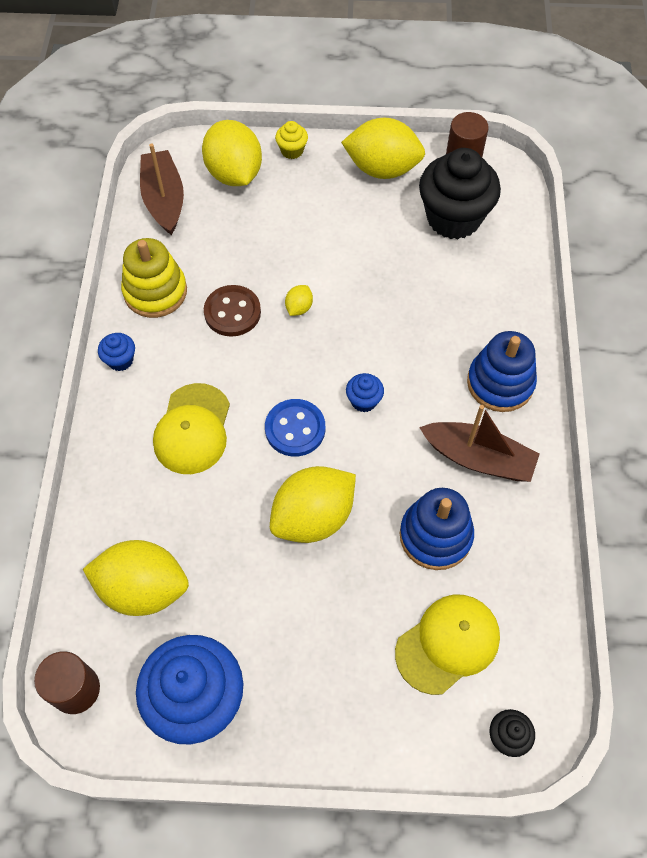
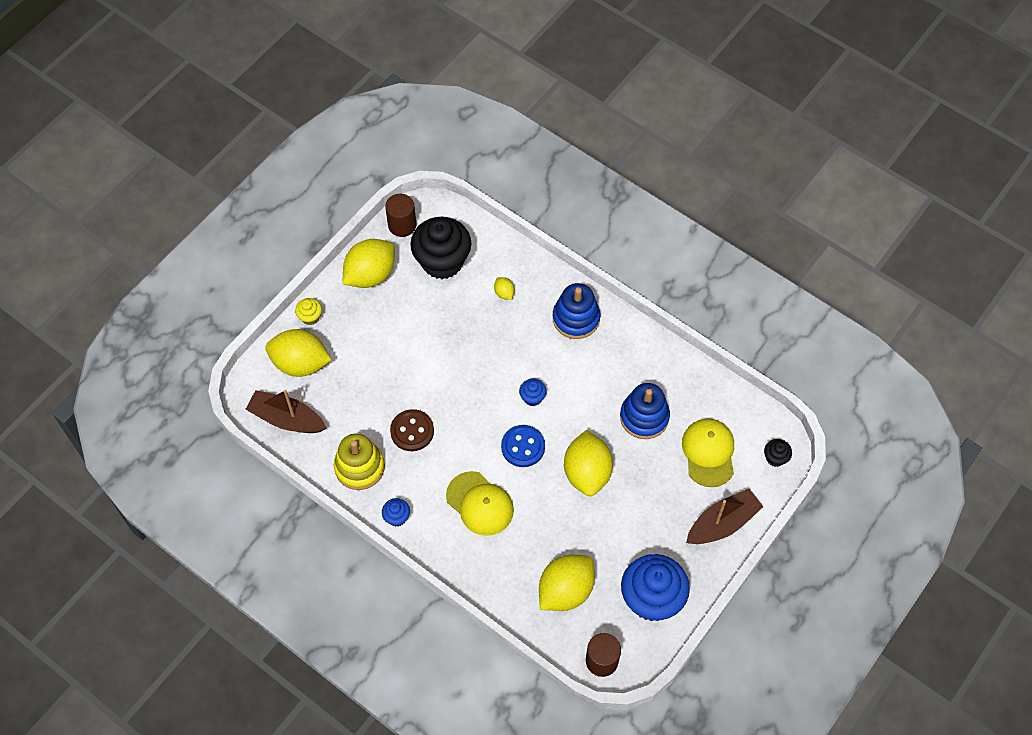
camera: 55 degrees left, 0 degrees up
yellow lemon [285,285,313,316] -> yellow lemon moved to [494,277,515,300]
brown boat [419,405,540,482] -> brown boat moved to [686,489,763,544]

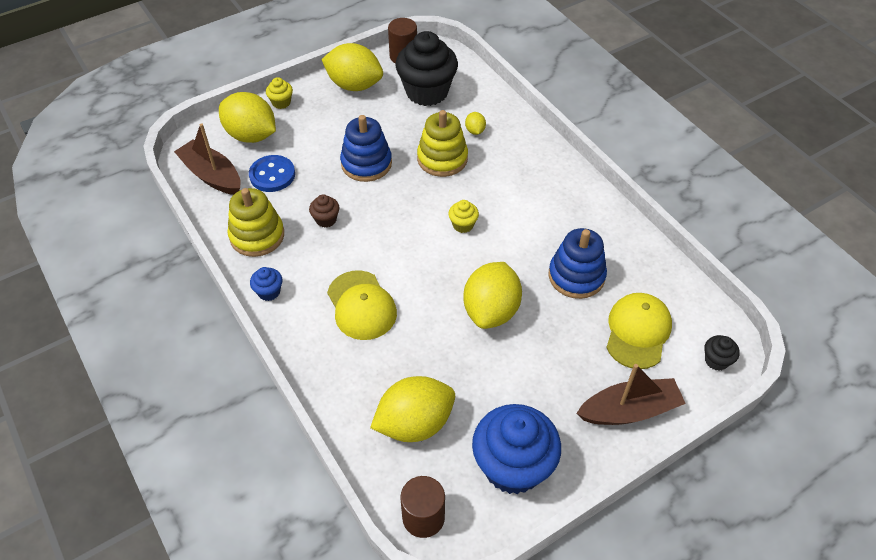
camera: 20 degrees right, 10 degrees down
yellow lemon [343,239,395,288] -> yellow lemon turned 45 degrees clockwise [321,43,383,91]
brown button [390,409,434,451] -> brown cupcake [309,194,340,228]
blue button [501,425,545,467] -> blue button moved to [249,155,295,192]
blue cupcake [519,379,547,406] -> yellow cupcake [448,200,479,233]
blue stacking toy [553,283,600,339] -> blue stacking toy moved to [340,115,392,182]
none -> yellow stacking toy [417,110,468,177]

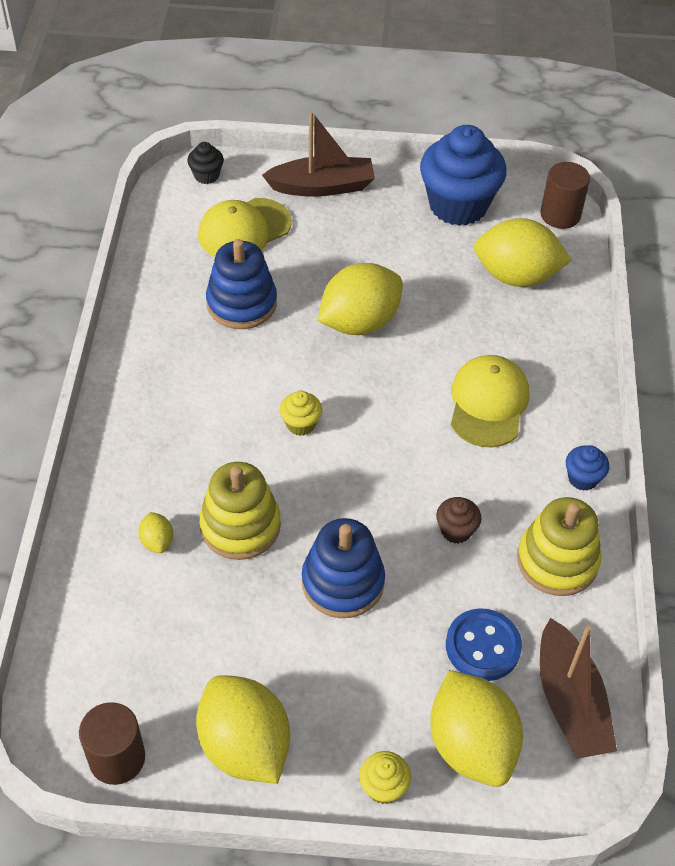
camera: 145 degrees left, 0 degrees up
black cupcake [395,31,458,106] -> none
yellow lemon [465,112,486,135] -> yellow lemon turned 45 degrees counterclockwise [138,512,173,553]
brown boat [576,364,686,425] -> brown boat turned 150 degrees clockwise [262,111,375,197]

